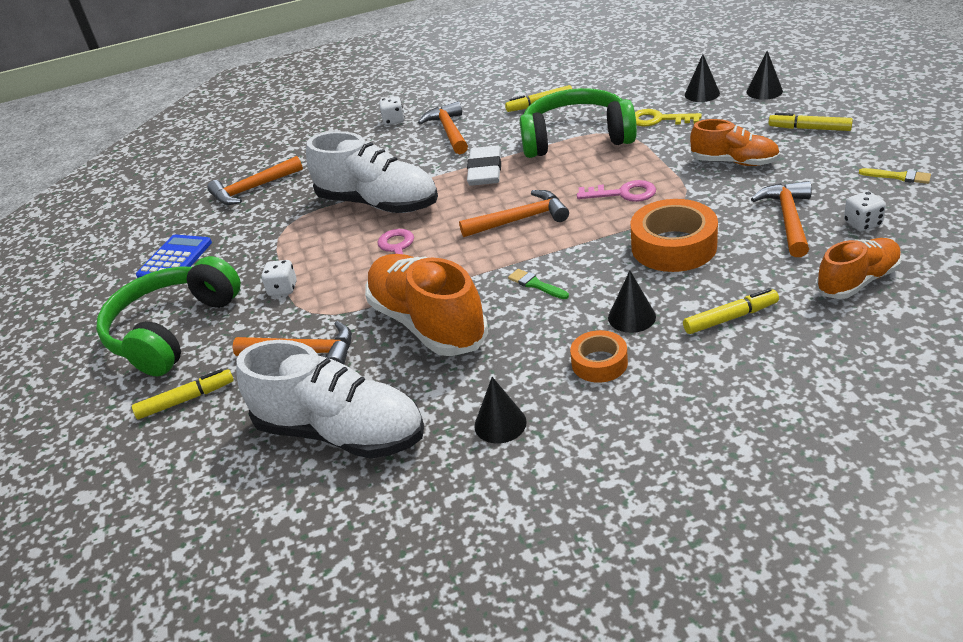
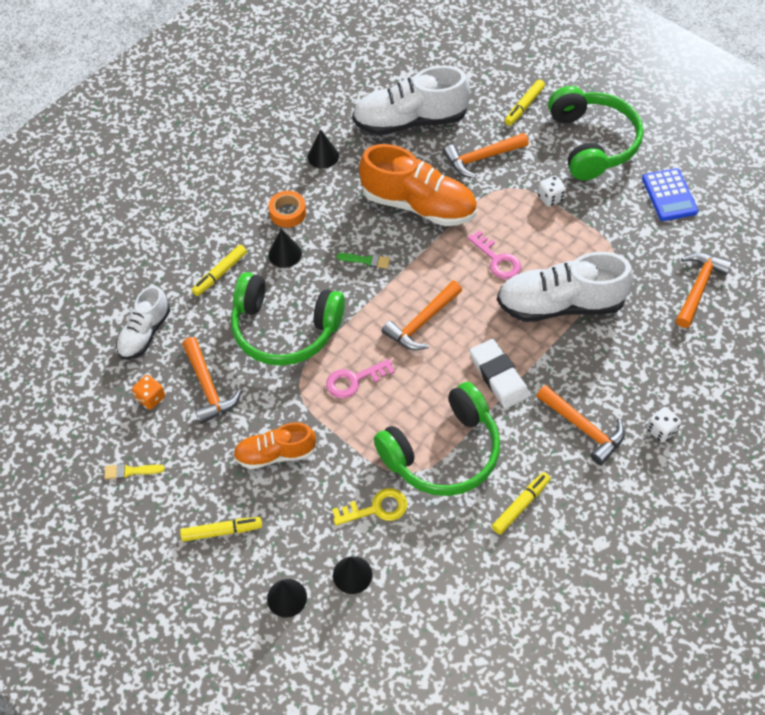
camera: 145 degrees right, 20 degrees up
orange tape [630,199,718,272] -> green headphones [231,272,345,366]
orange shoe [816,238,902,299] -> white shoe [116,286,170,359]
white dice [844,191,886,232] -> orange dice [132,375,165,410]

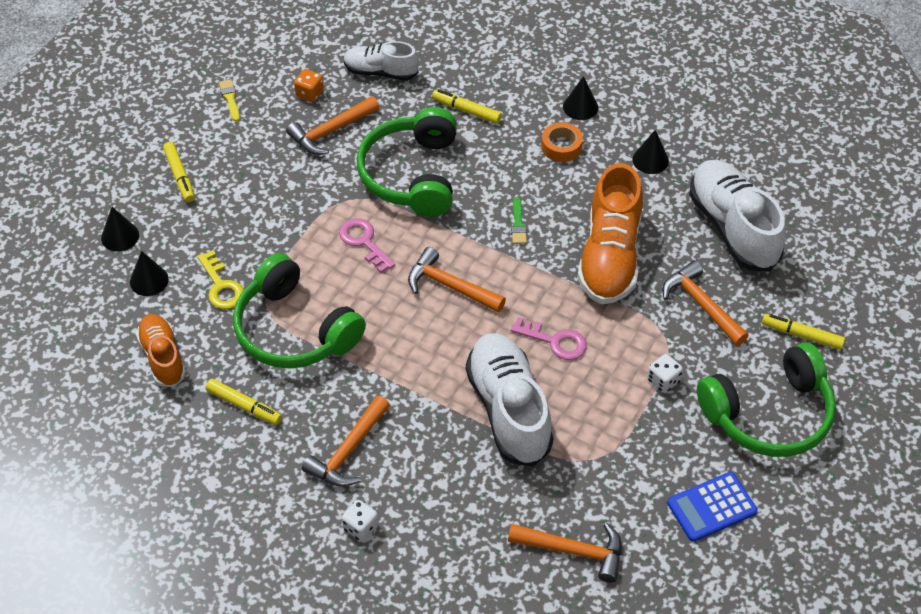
camera: 75 degrees right, 5 degrees down
orange shoe [233,422,316,469] -> orange shoe moved to [136,314,186,387]
black cone [268,229,302,268] -> black cone moved to [563,76,598,120]
pink key [468,230,521,279] -> pink key turned 105 degrees counterclockwise [510,317,587,360]
white eraser [470,339,529,409] -> none

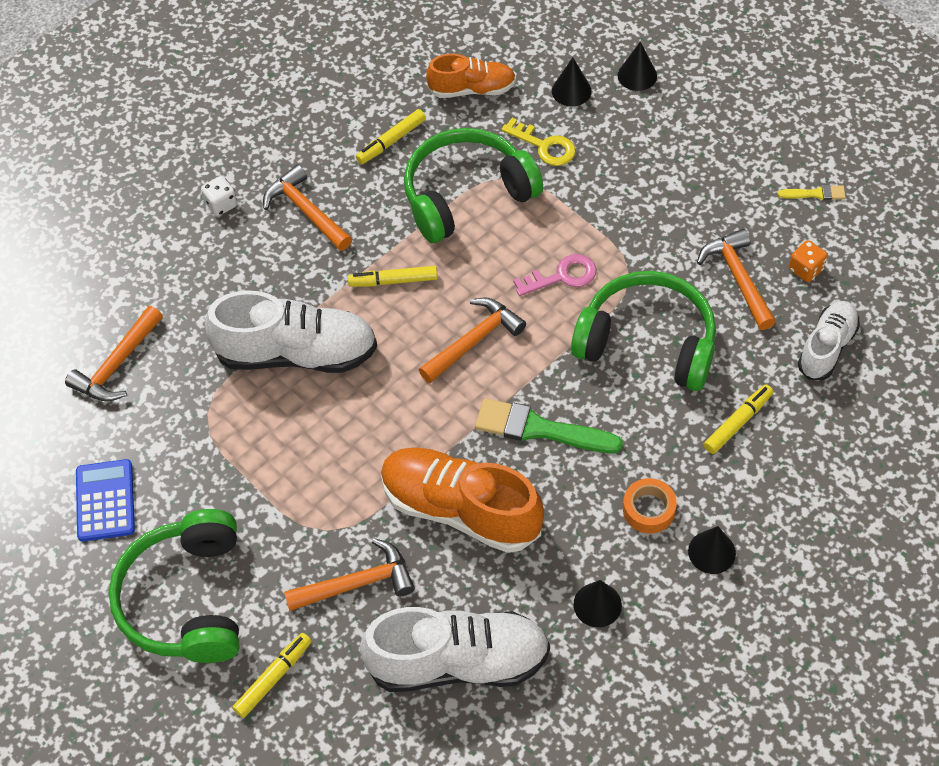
camera: 110 degrees right, 5 degrees up
yellow marker [163,142,195,202] -> yellow marker moved to [348,266,438,287]
yellow key [197,250,244,309] -> yellow key turned 135 degrees counterclockwise [501,118,575,166]
pink key [510,317,587,360] -> none
green brush [511,197,527,244] -> green brush [475,398,623,453], size x2.04
white dice [647,354,683,393] -> none

